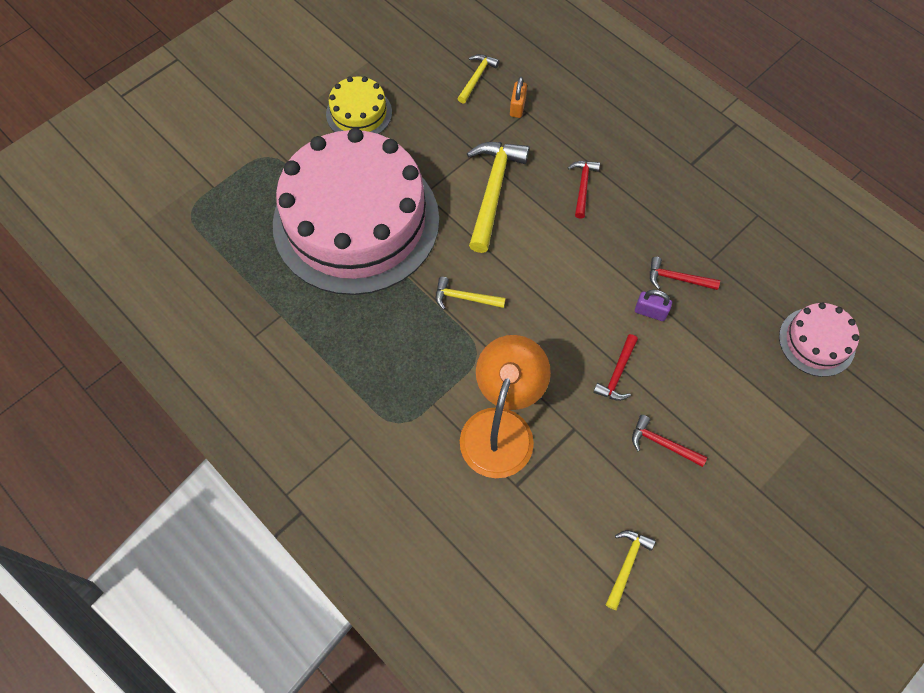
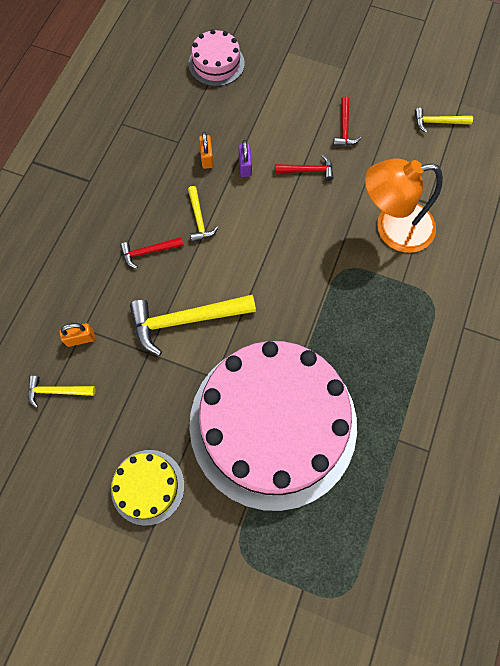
camera: 115 degrees left, 5 degrees up
yellow hammer [436,277,506,310] -> yellow hammer moved to [188,186,218,242]
red hammer [650,257,720,290] -> orange padlock [199,131,214,169]

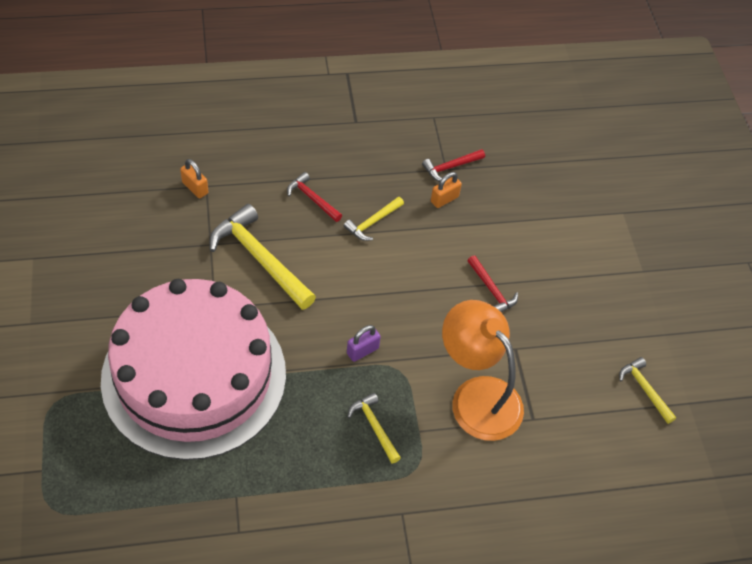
camera: 55 degrees right, 15 degrees down
yellow hammer [28,376,96,408] -> yellow hammer moved to [348,393,401,463]
yellow cake [111,450,184,526] -> none
pink cake [188,29,245,86] -> none
purple padlock [238,140,252,177] -> purple padlock moved to [347,325,381,362]
red hammer [333,97,361,146] -> red hammer moved to [422,149,485,181]

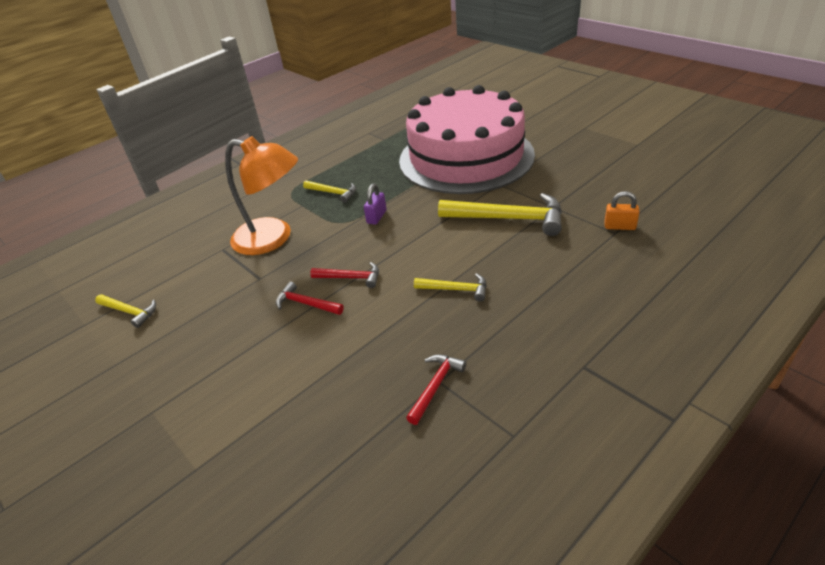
camera: 155 degrees right, 15 degrees down
red hammer [287,172,342,222] -> red hammer moved to [310,262,379,288]
yellow hammer [344,197,404,241] -> yellow hammer turned 90 degrees clockwise [414,273,487,302]
orange padlock [431,172,462,208] -> none

